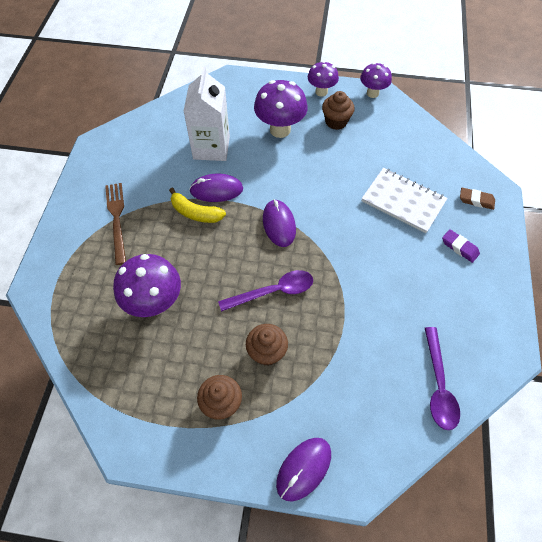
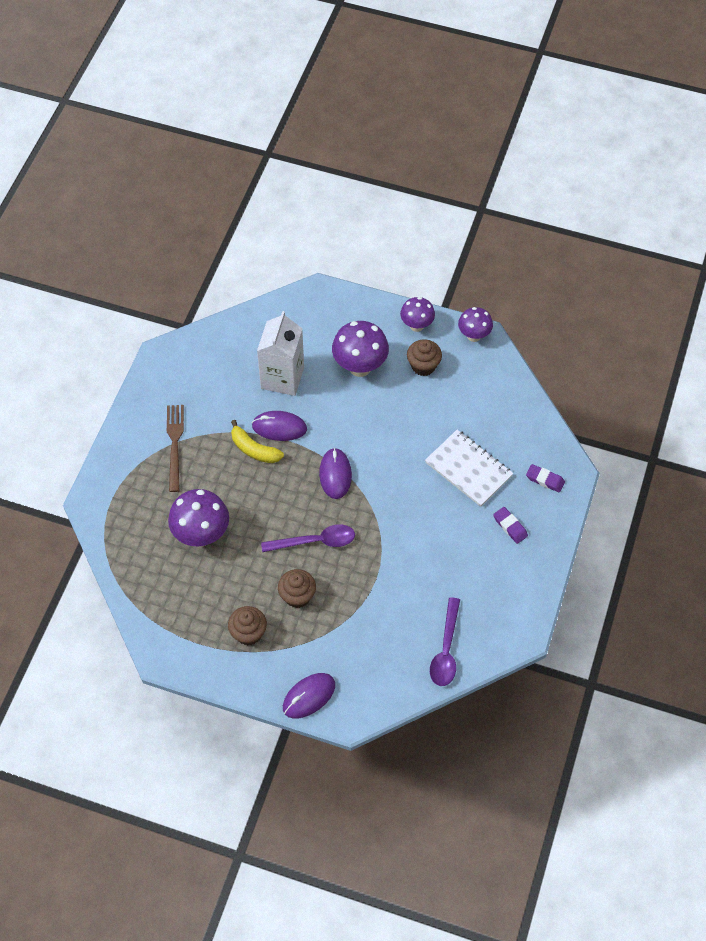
camera: 10 degrees right, 0 degrees up
brown eraser [460,188,495,210] -> purple eraser [526,464,565,493]

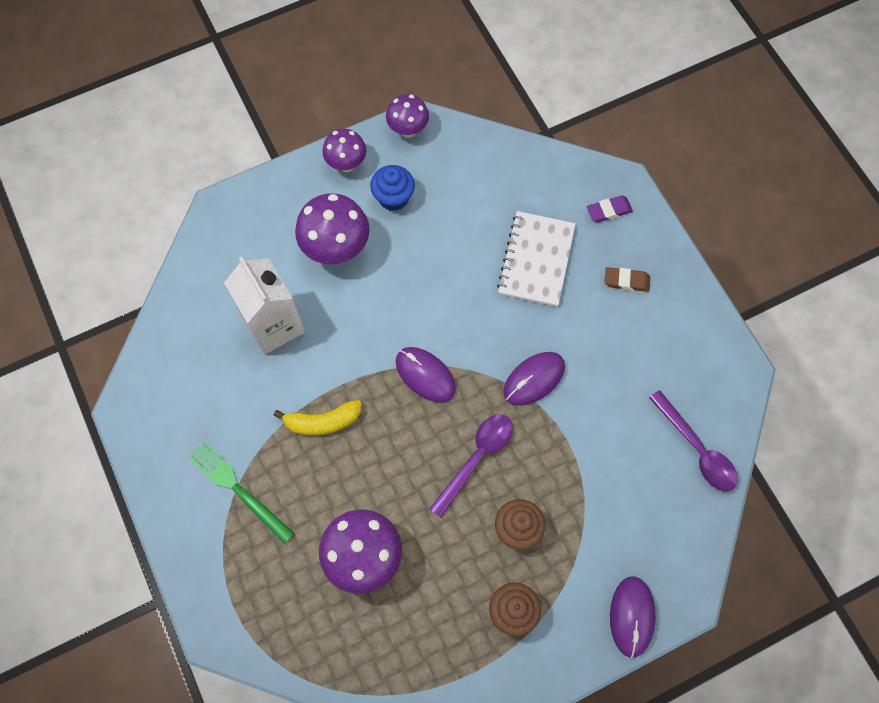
camera: 45 degrees left, 10 degrees up
brown fork [167,405,184,492] -> green fork [188,441,295,544]
purple mouse [252,411,307,441] -> purple mouse moved to [504,352,565,406]
brown cupcake [407,339,442,376] -> blue cupcake [370,165,415,211]
white notebook [425,429,513,507] -> white notebook turned 75 degrees counterclockwise [497,211,576,307]
purple eraser [493,507,528,544] -> brown eraser [605,267,650,292]

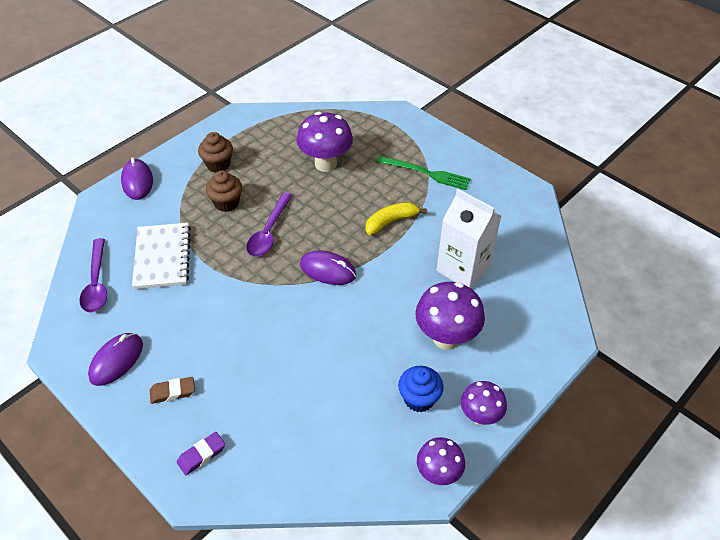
camera: 160 degrees right, 20 degrees down
white notebook [497,211,576,307] -> white notebook moved to [132,223,191,289]
purple mouse [504,352,565,406] -> purple mouse moved to [88,333,143,386]
purple spoon [649,390,738,491] -> purple spoon turned 135 degrees counterclockwise [79,238,107,312]

